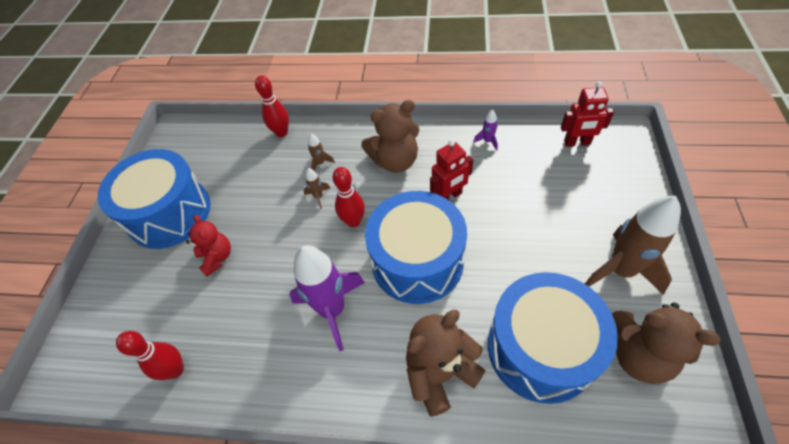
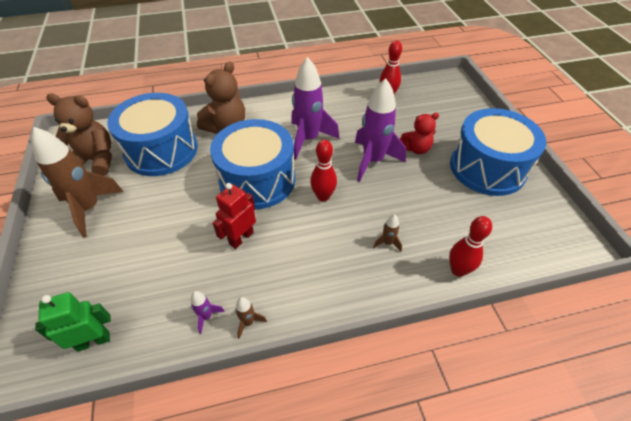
camera: 155 degrees right, 5 degrees down
red teddy bear [186,215,231,277] -> red teddy bear turned 60 degrees counterclockwise [400,113,439,154]
brown rocket [303,168,330,209] -> brown rocket moved to [235,297,267,339]
brown teddy bear [361,100,420,172] -> none
red robot [561,81,614,147] -> green robot [35,292,111,352]
none -> purple rocket [355,78,406,182]

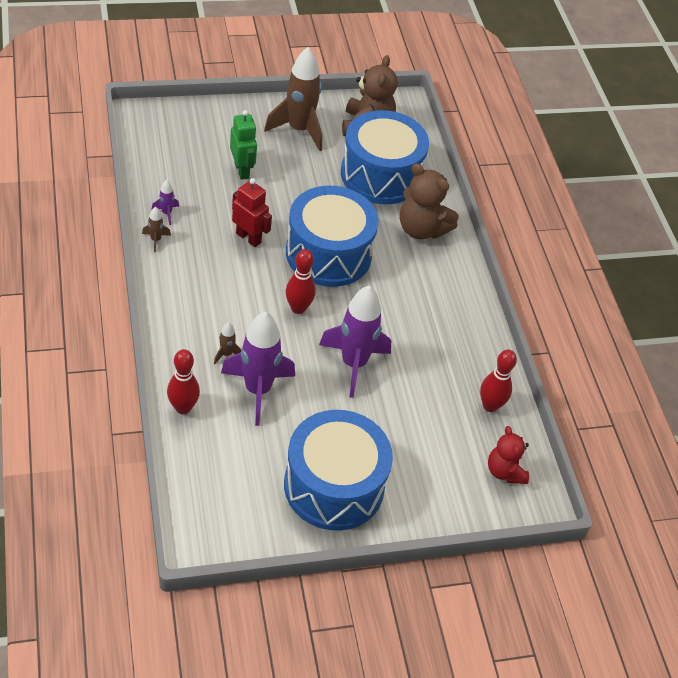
camera: 85 degrees right, 0 degrees up
green robot [35,292,111,352] -> green robot moved to [230,110,257,180]
purple rocket [291,57,339,159] -> purple rocket moved to [221,312,295,426]
red teddy bear [400,113,439,154] -> red teddy bear moved to [488,426,529,484]

